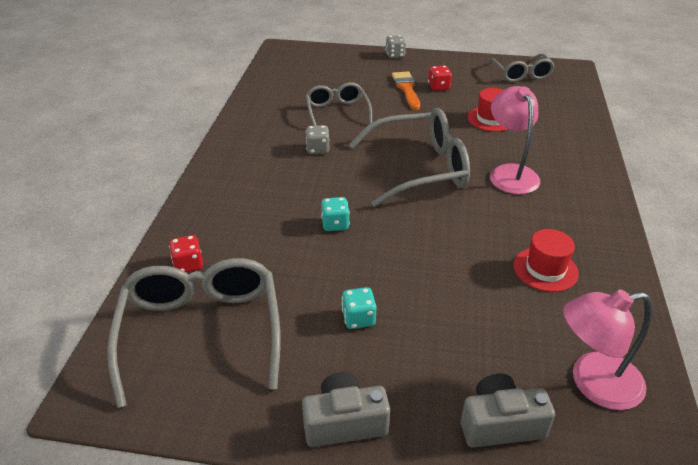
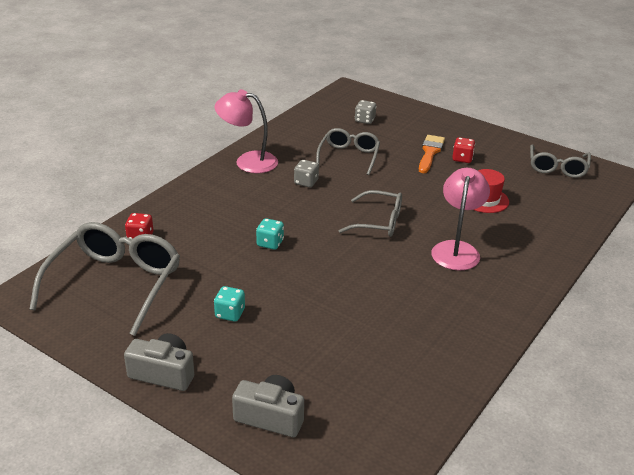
camera: 25 degrees right, 5 degrees down
grey glasses [349,108,470,207] -> grey glasses [339,190,402,237], size x0.60
grey dice [385,35,406,58] -> grey dice moved to [355,100,377,124]
red hat [514,229,579,292] -> none
pink lamp [563,289,652,410] -> pink lamp moved to [215,89,278,173]

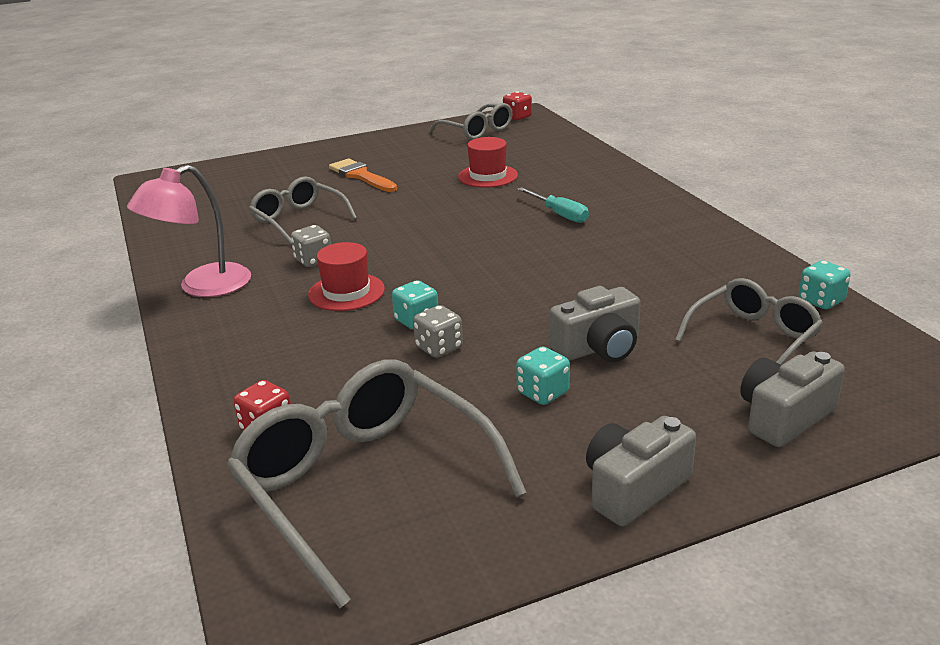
camera: 55 degrees left, 5 degrees down
grey glasses [339,190,402,237] -> grey glasses moved to [675,278,823,365]
grey dice [355,100,377,124] -> grey dice moved to [413,305,463,358]
pink lamp [431,168,490,271] -> turquoise screwdriver [517,187,589,223]
red dice [452,137,475,163] -> red dice moved to [503,91,532,120]
none -> red hat [308,242,385,311]
none -> grey camera [550,286,641,362]
none -> turquoise dice [798,260,850,309]

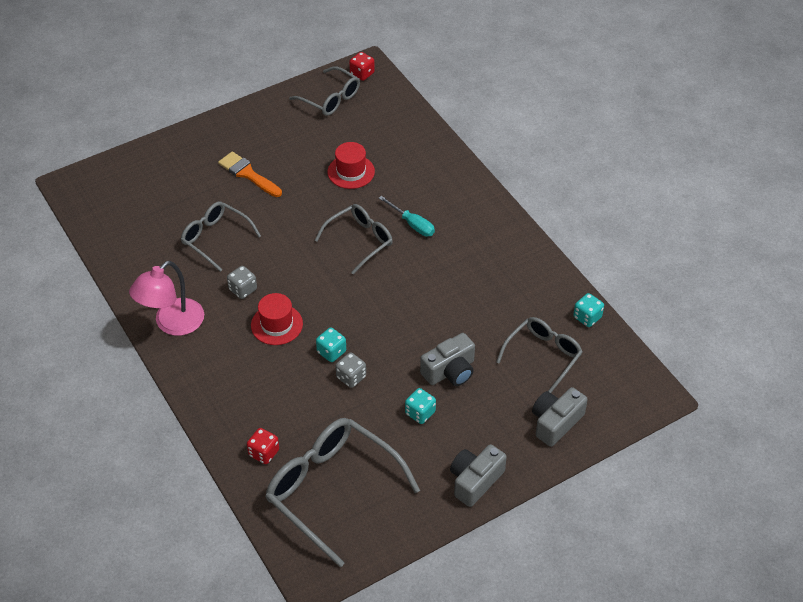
camera: 10 degrees left, 20 degrees up
none -> grey glasses [315,204,393,274]

